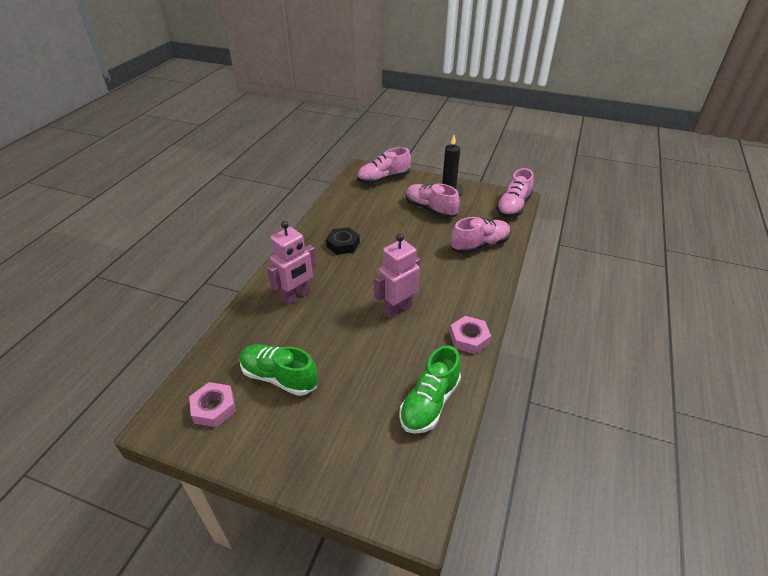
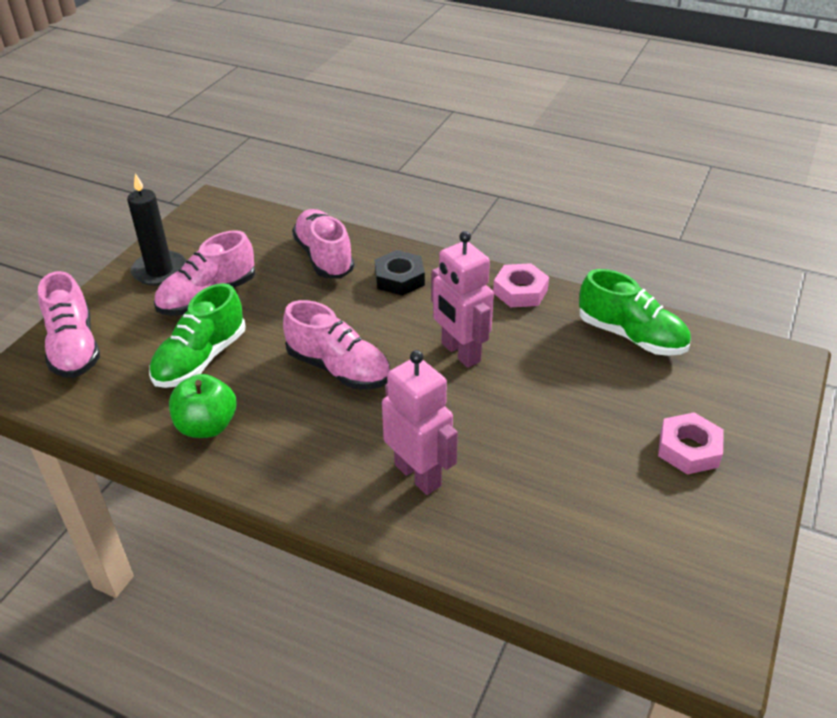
camera: 85 degrees left, 0 degrees up
pink nut [189,382,236,427] -> pink nut moved to [658,412,724,475]
green shoe [240,344,318,396] -> green shoe moved to [149,283,246,388]
black nut [326,227,360,255] -> black nut moved to [375,250,425,296]
pink shoe [496,168,534,217] -> pink shoe moved to [283,300,390,390]
none -> green apple [169,374,236,438]

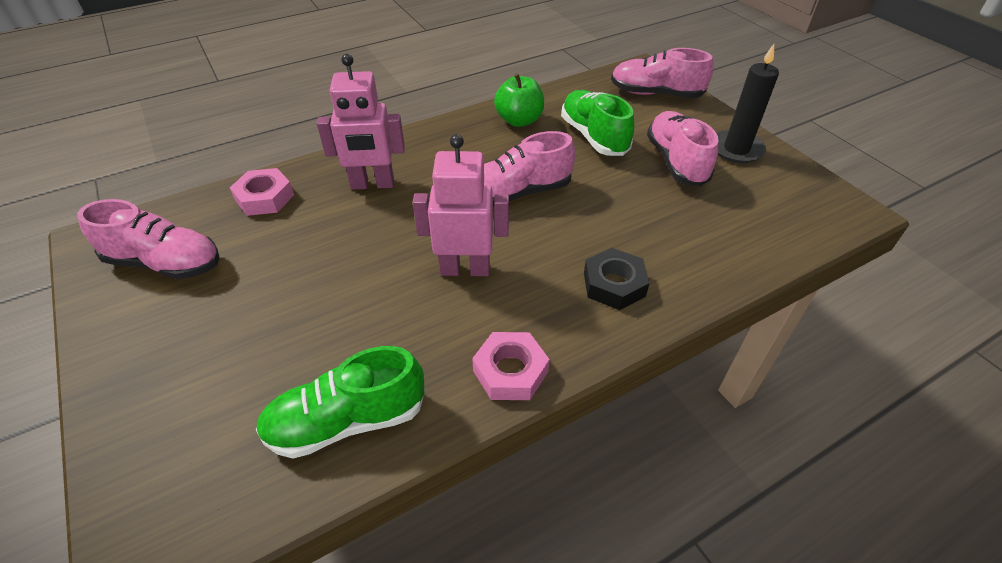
camera: 125 degrees right, 5 degrees up
pink shoe [292,209,354,278] -> pink shoe moved to [77,199,220,279]
pink nut [658,412,724,475] -> pink nut moved to [230,168,294,216]

